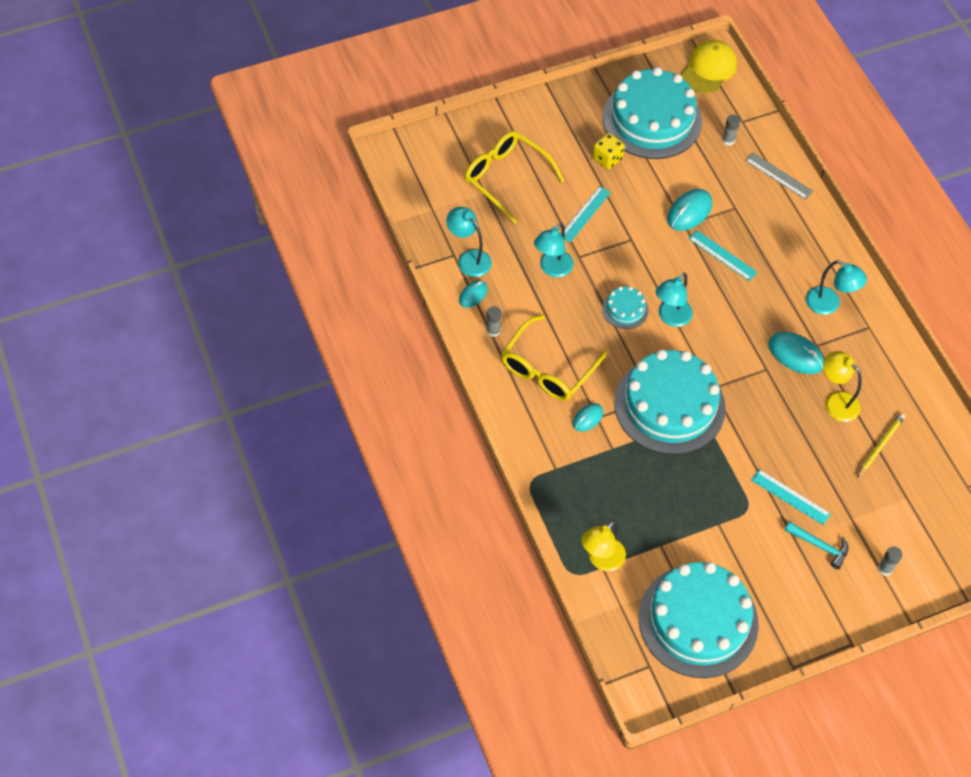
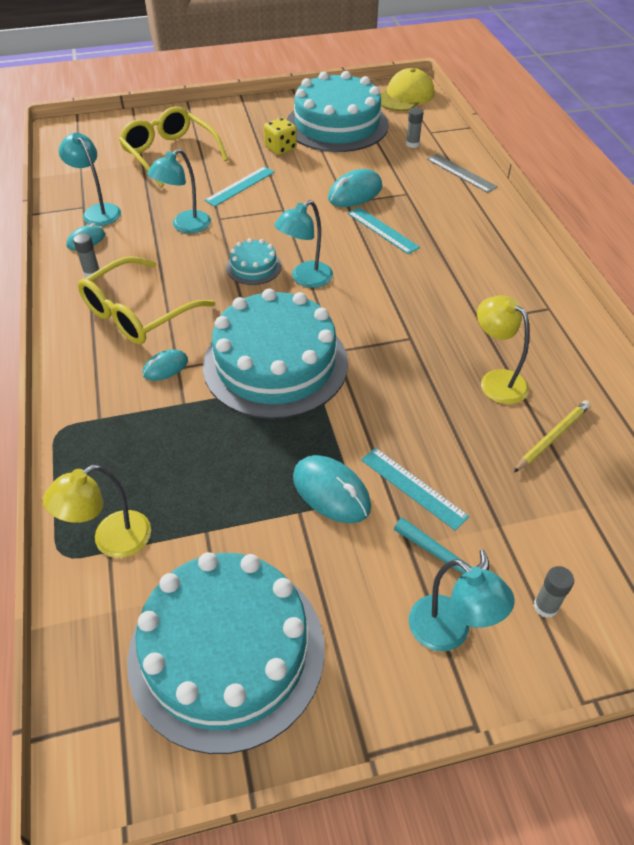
camera: 10 degrees right, 10 degrees down
turquoise mouse [768,332,824,374] -> turquoise mouse moved to [293,455,371,523]
turquoise lamp [806,260,867,315] -> turquoise lamp moved to [409,559,515,651]

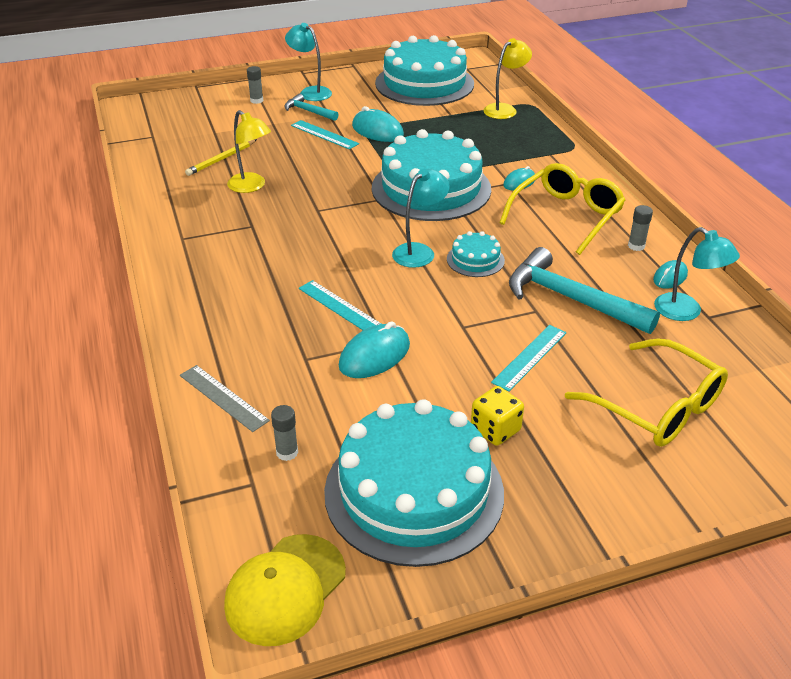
camera: 175 degrees right, 10 degrees down
turquoise lamp [147,149,211,234] -> turquoise hammer [509,247,660,334]

